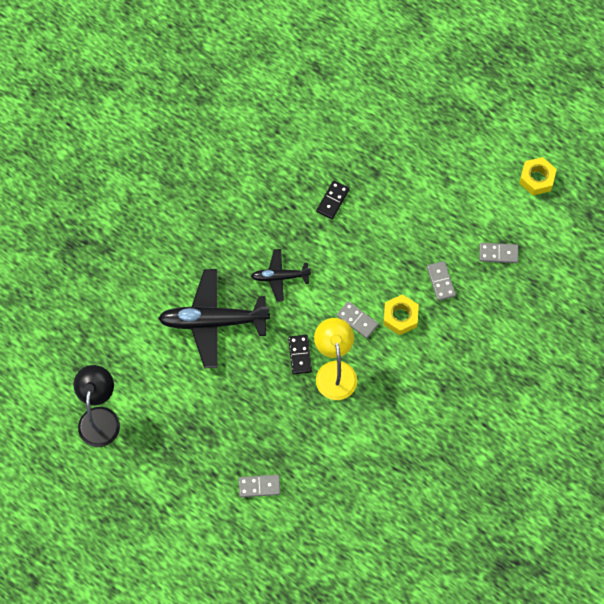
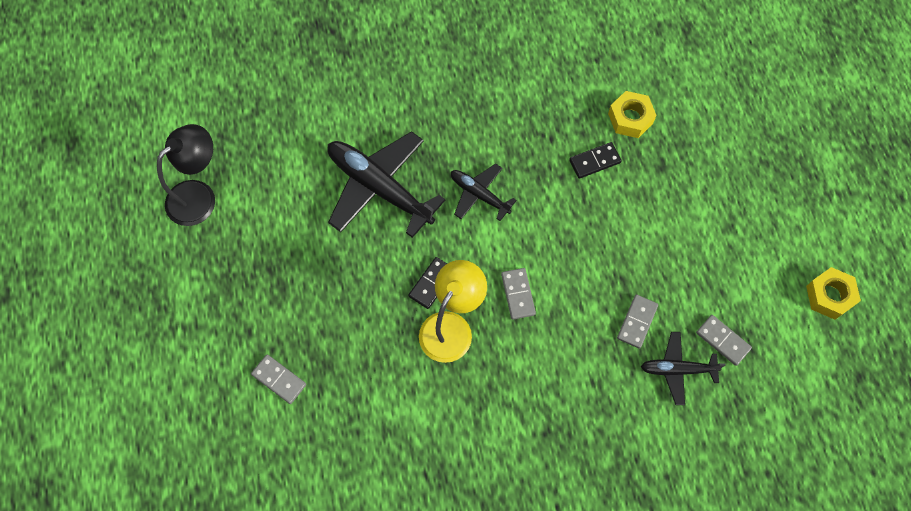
camera: 40 degrees right, 0 degrees up
yellow nut [383,294,419,335] -> yellow nut moved to [608,91,656,138]
none -> black plane [641,332,725,405]

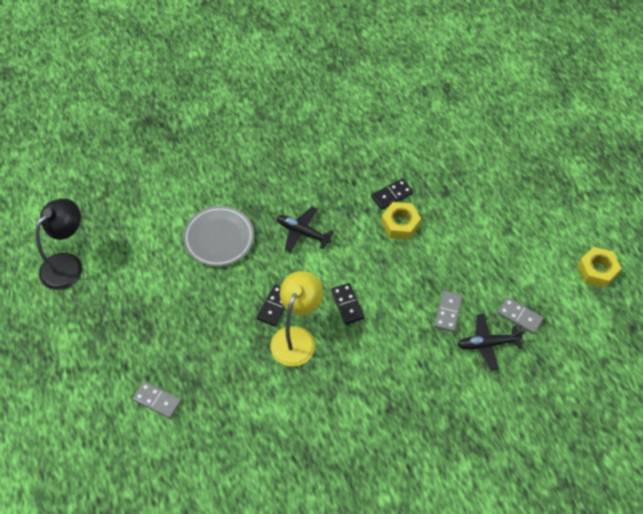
camera: 10 degrees left, 10 degrees down
black plane [327,131,446,238] -> grey plate [183,206,254,267]
grey domino [501,268,536,320] -> black domino [331,283,365,325]
yellow nut [608,91,656,138] -> yellow nut moved to [381,202,421,240]

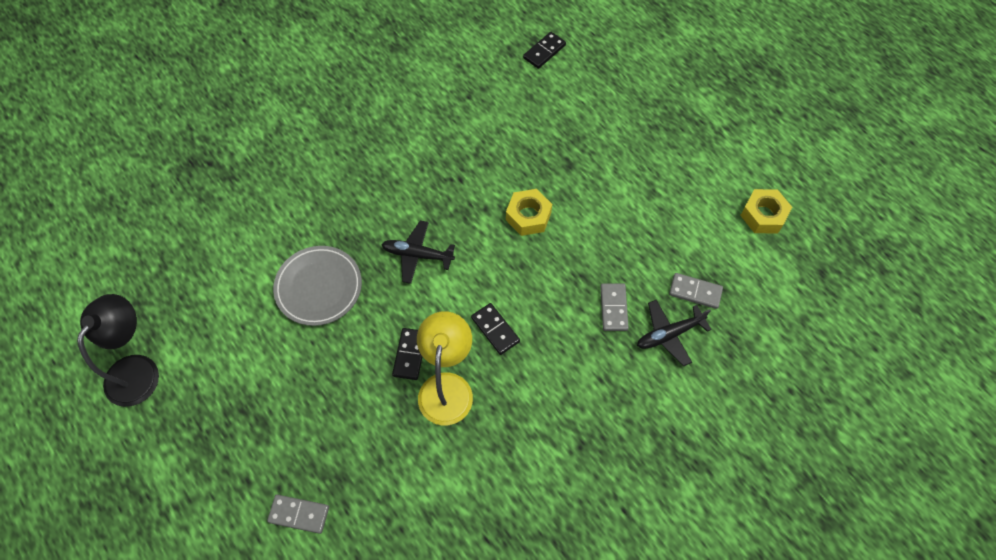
camera: 15 degrees left, 5 degrees up
black domino [371,178,413,210] -> black domino moved to [523,32,566,69]

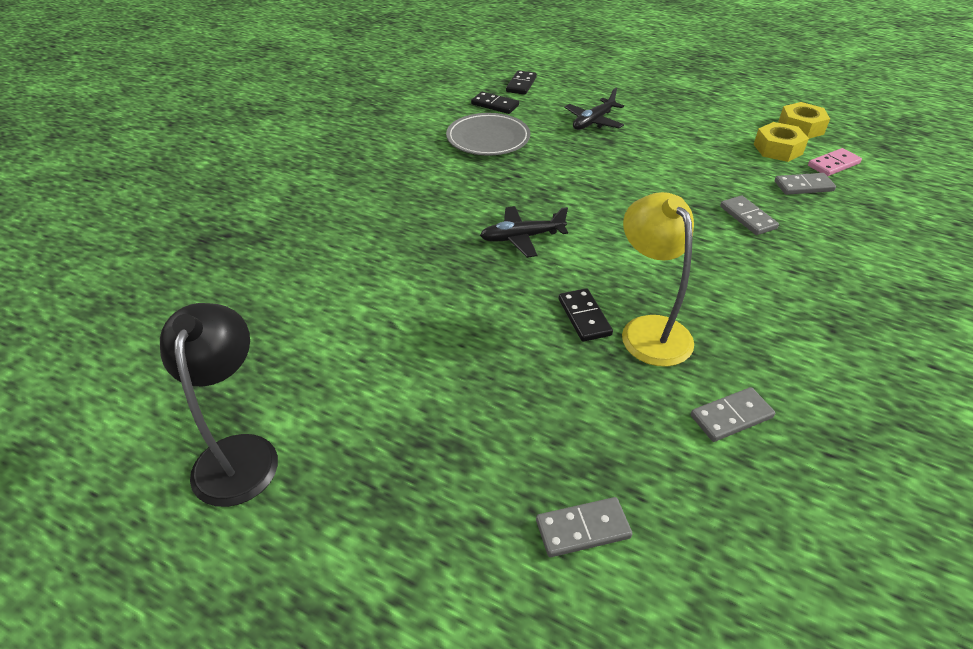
camera: 25 degrees left, 20 degrees down
grey plate [273,246,362,326] -> grey plate moved to [446,113,530,156]
black domino [471,303,520,355] -> black domino moved to [471,92,519,114]
yellow nut [506,189,552,236] -> yellow nut moved to [753,122,809,162]
black plane [637,300,712,366] -> black plane moved to [564,88,624,130]
none -> grey domino [691,387,775,442]
none -> pink domino [808,148,862,176]

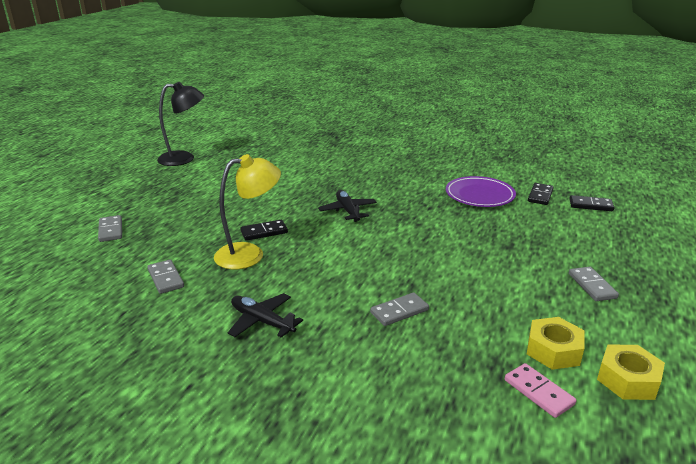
camera: 85 degrees right, 15 degrees down
grey plate [446,113,530,156] -> purple plate [446,176,516,207]
black plane [564,88,624,130] -> black plane moved to [228,293,303,337]
grey domino [775,173,836,195] -> grey domino moved to [569,267,619,301]

